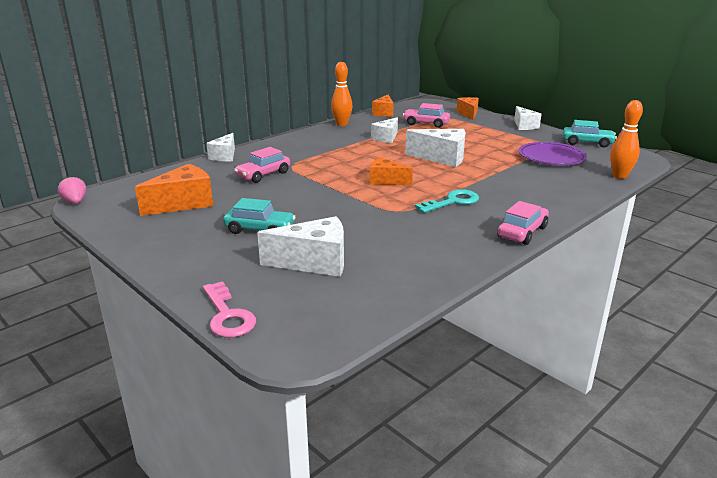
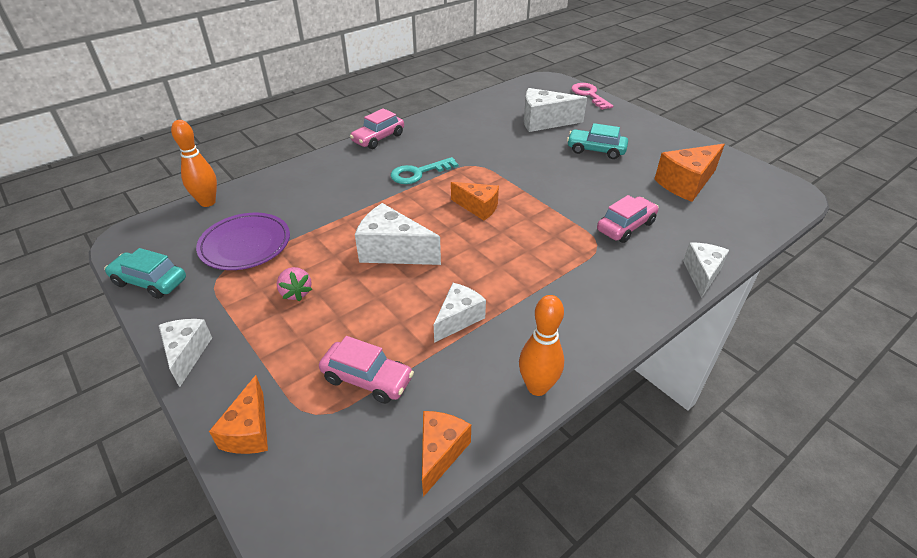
camera: 175 degrees left, 15 degrees up
pink strawberry [58,176,86,204] -> pink strawberry moved to [277,267,312,301]

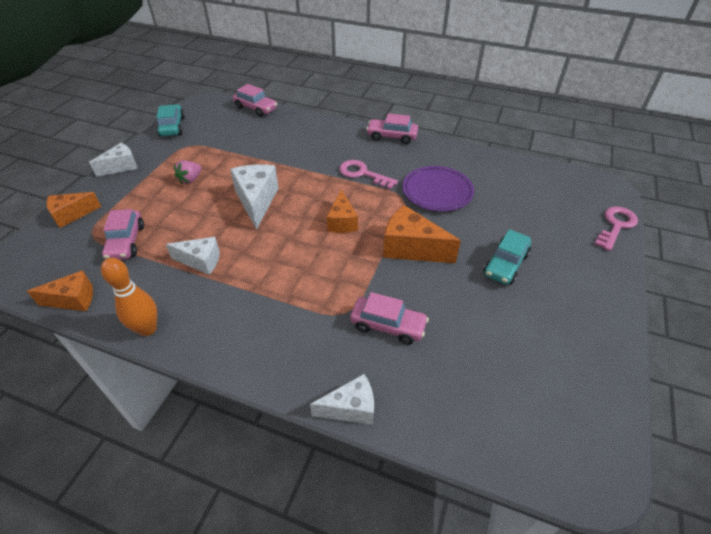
camera: 60 degrees right, 5 degrees up
orange bowling pin [171,120,217,207] -> pink car [233,84,277,117]
purple plate [196,213,290,270] -> purple plate moved to [403,166,474,211]
turquoise key [391,157,458,184] -> pink key [339,160,398,190]
white cheese [524,88,587,132] -> none
turquoise car [567,123,628,159] -> turquoise car turned 135 degrees counterclockwise [483,229,531,285]
orange cheese [655,144,725,202] -> orange cheese moved to [383,205,461,263]

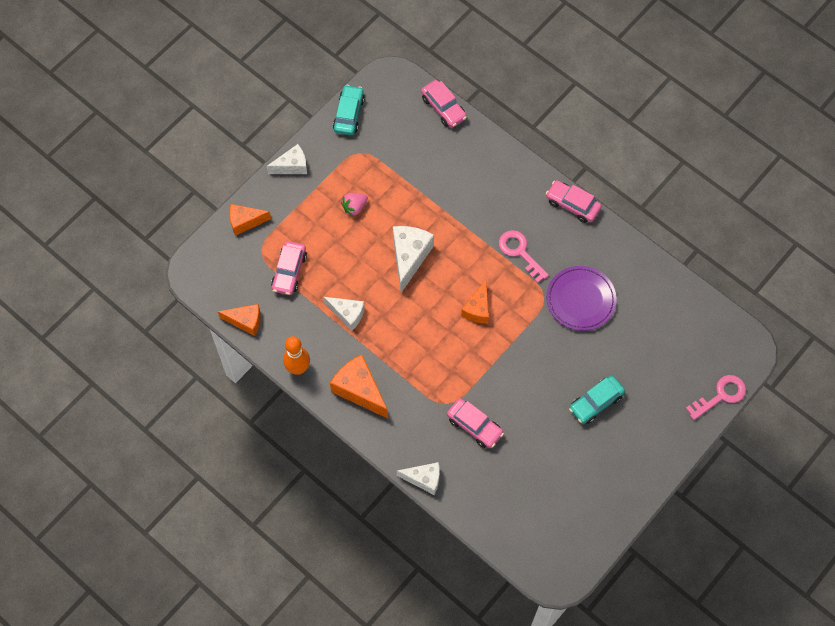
camera: 20 degrees right, 20 degrees up
orange cheese [383,205,461,263] -> orange cheese moved to [330,354,388,419]

